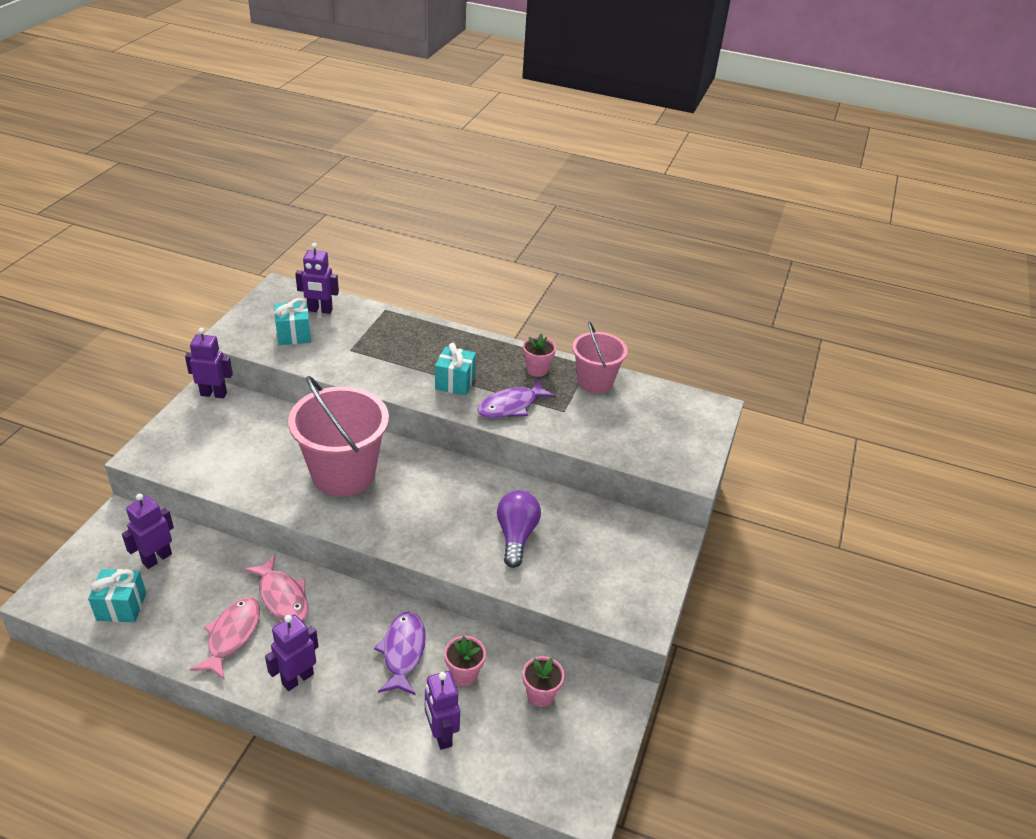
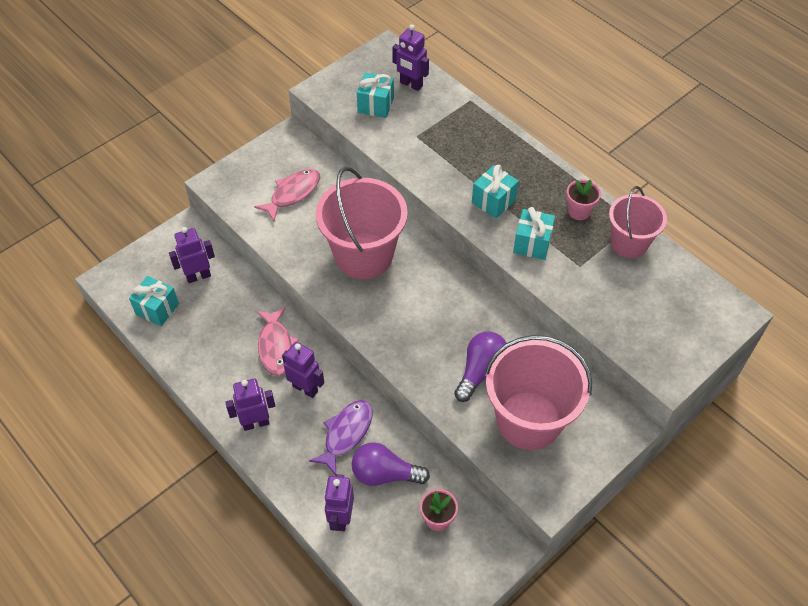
camera: 30 degrees right, 15 degrees up
purple robot [185,328,233,398] -> purple robot moved to [282,342,324,398]
pink fish [190,597,260,679] -> pink fish moved to [254,169,320,221]
pink flower pot [444,636,486,686] -> purple light bulb [352,442,430,486]
purple fish [477,379,556,418] -> turquoise gift [513,207,555,260]
none -> pink bucket [485,335,592,450]

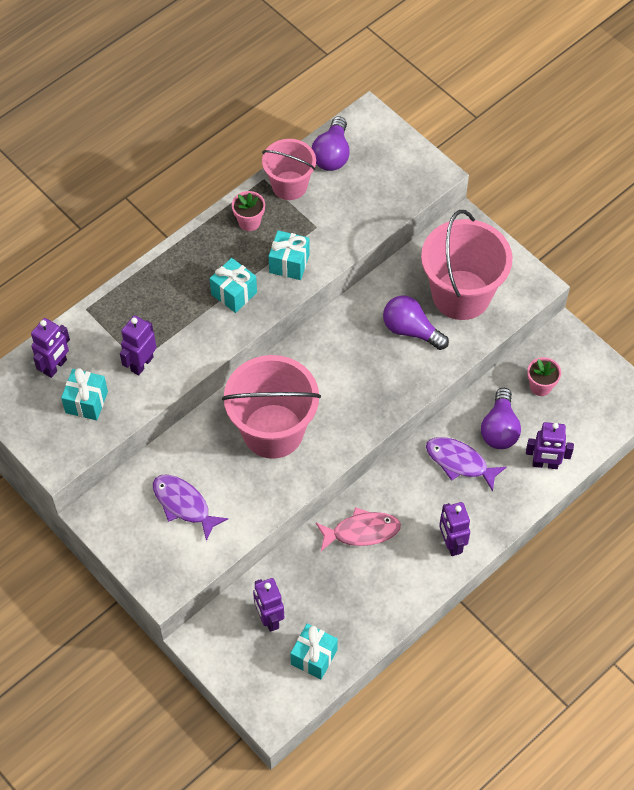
camera: 90 degrees left, 5 degrees up
pink fish [254,169,320,221] -> purple fish [153,474,228,541]
purple robot [282,342,324,398] -> purple robot moved to [120,315,157,375]
none -> purple light bulb [312,116,350,171]

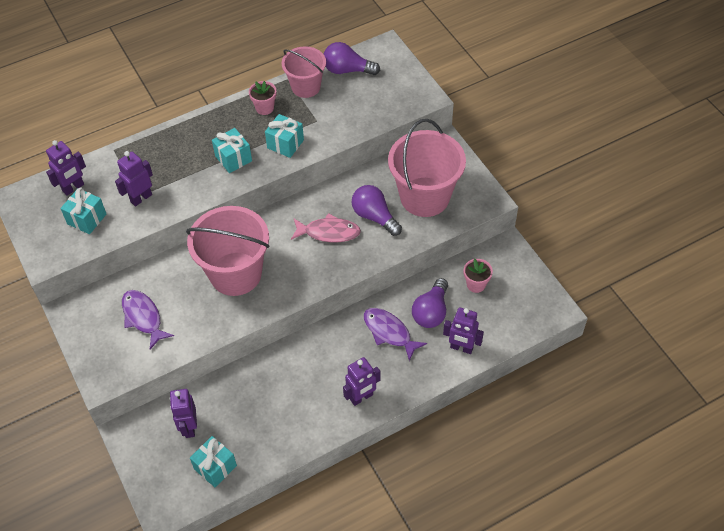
camera: 15 degrees right, 5 degrees down
purple light bulb [312,116,350,171] -> purple light bulb turned 75 degrees clockwise [324,42,380,75]
pink fish [316,507,401,551] -> pink fish moved to [291,213,361,242]
purple robot [439,502,470,556] -> purple robot turned 120 degrees counterclockwise [343,357,380,406]

